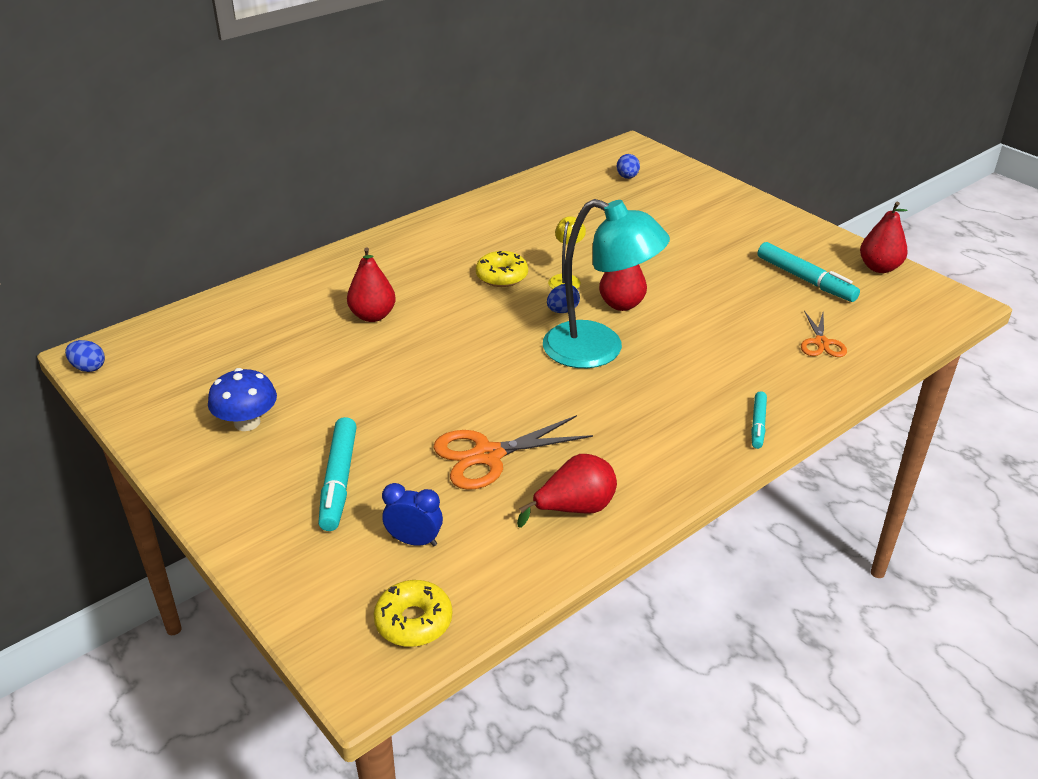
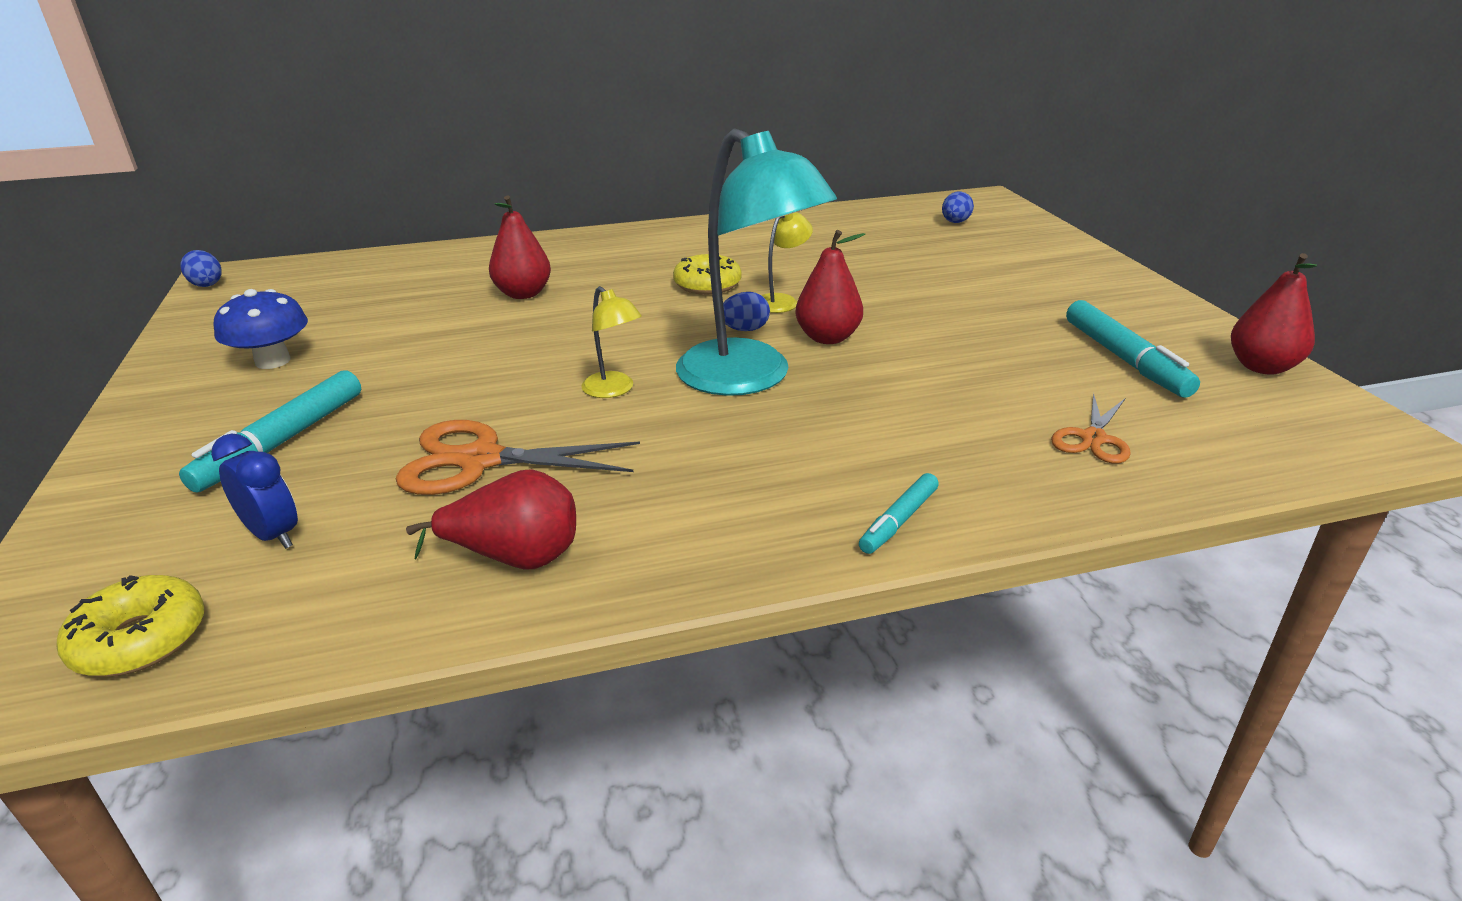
camera: 25 degrees right, 5 degrees down
none -> yellow lamp [581,286,642,398]

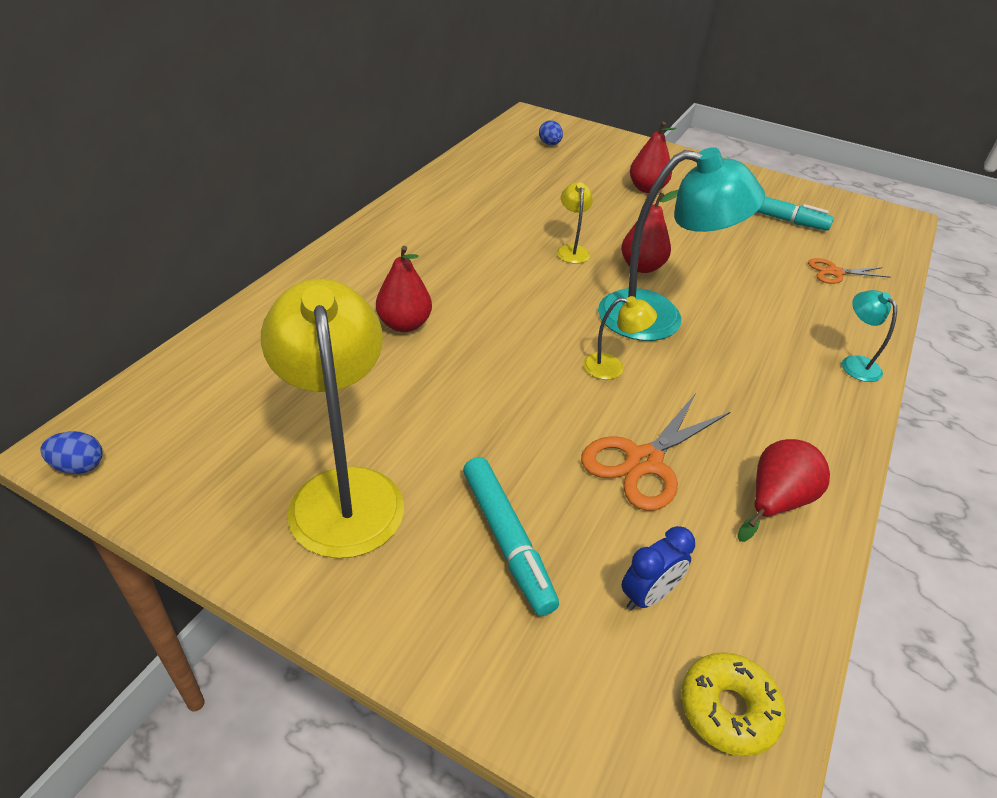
camera: 50 degrees left, 10 degrees up
blue clock [211,434,298,549] -> blue clock turned 150 degrees clockwise [622,526,695,611]
blue mushroom [214,289,308,369] -> yellow lamp [261,279,404,558]
yellow donut [673,254,742,295] -> none
blue egg [723,292,770,331] -> none
turquoise marker [859,473,939,554] -> turquoise lamp [842,290,897,382]
orange scissors [1051,393,1131,463] -> orange scissors turned 105 degrees clockwise [808,258,890,284]
red pear [1231,253,1317,375] -> red pear moved to [630,122,676,193]

